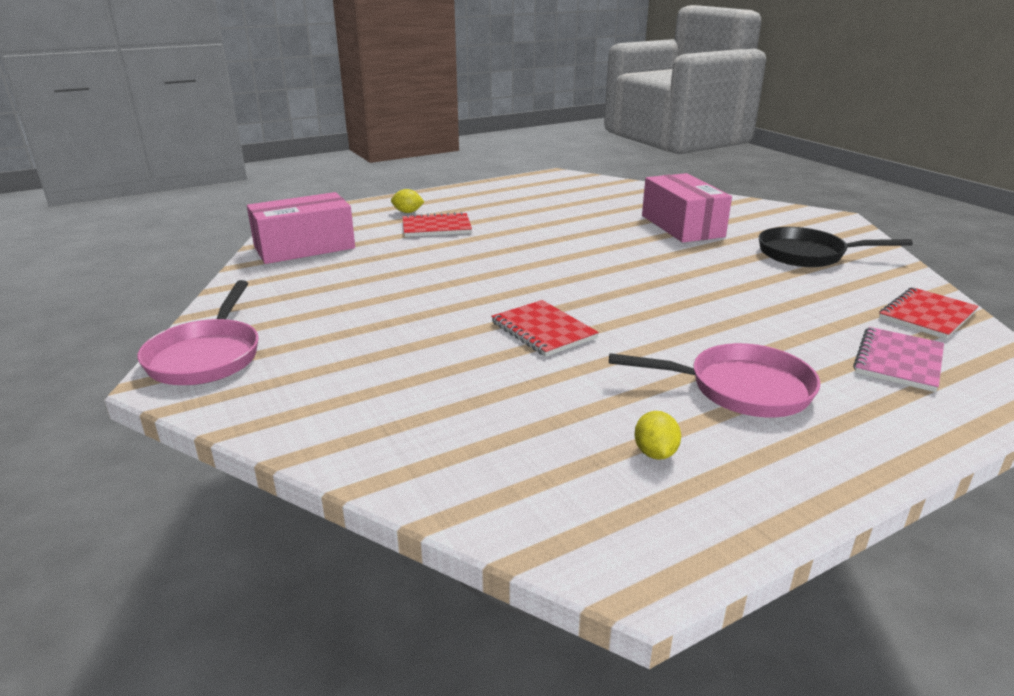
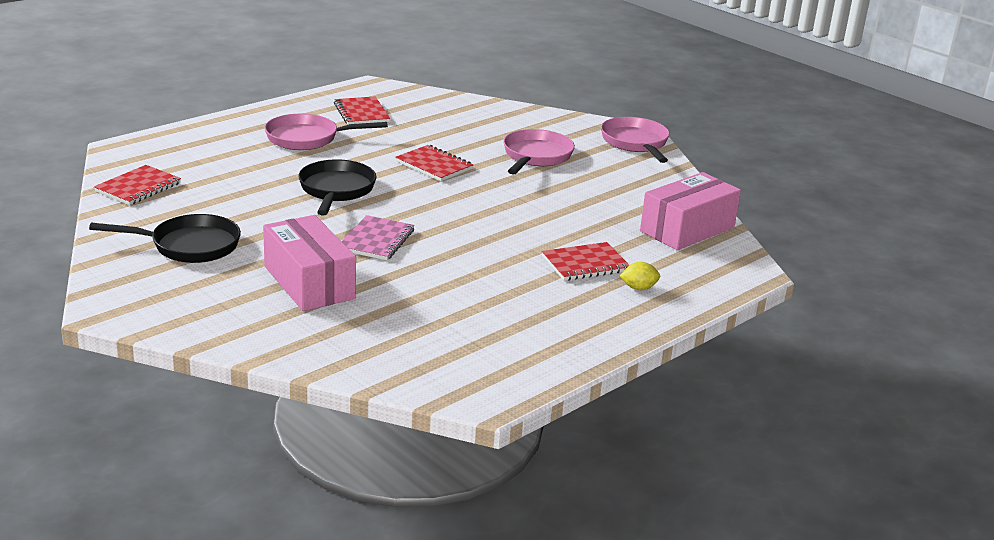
camera: 165 degrees right, 0 degrees up
yellow lemon [634,411,681,460] -> red notebook [334,96,390,125]
pink notebook [853,327,944,392] -> pink notebook moved to [342,215,414,260]
none -> black pan [298,159,376,216]
none -> pink pan [503,129,575,174]

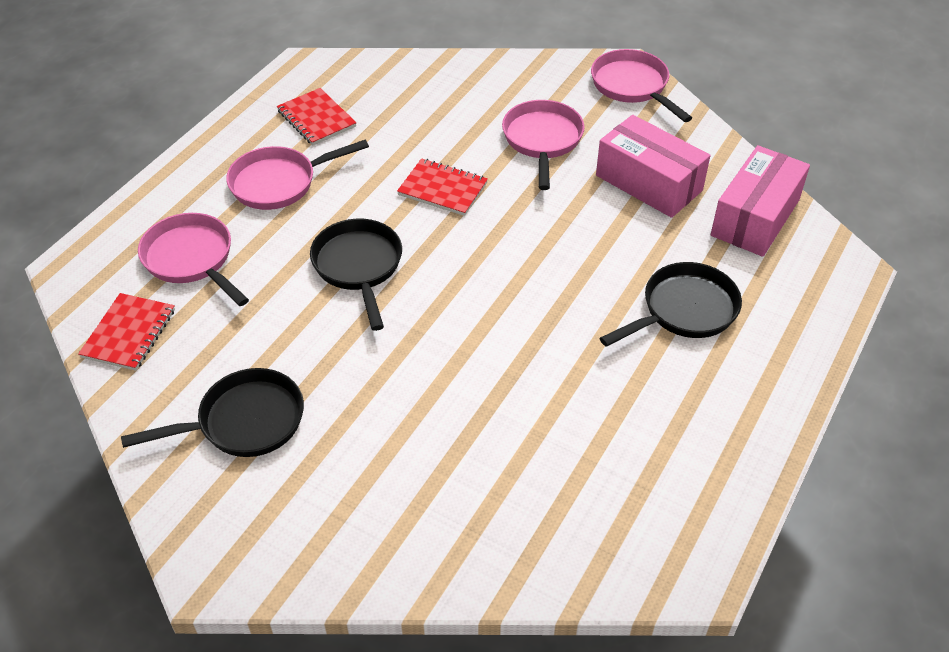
camera: 15 degrees left, 20 degrees up
pink box [263,215,356,311] -> pink box moved to [596,115,710,218]
pink notebook [342,215,414,260] -> none
red notebook [542,242,629,281] -> black pan [600,262,742,347]
yellow lemon [620,262,660,290] -> none
none -> pink pan [138,213,249,306]

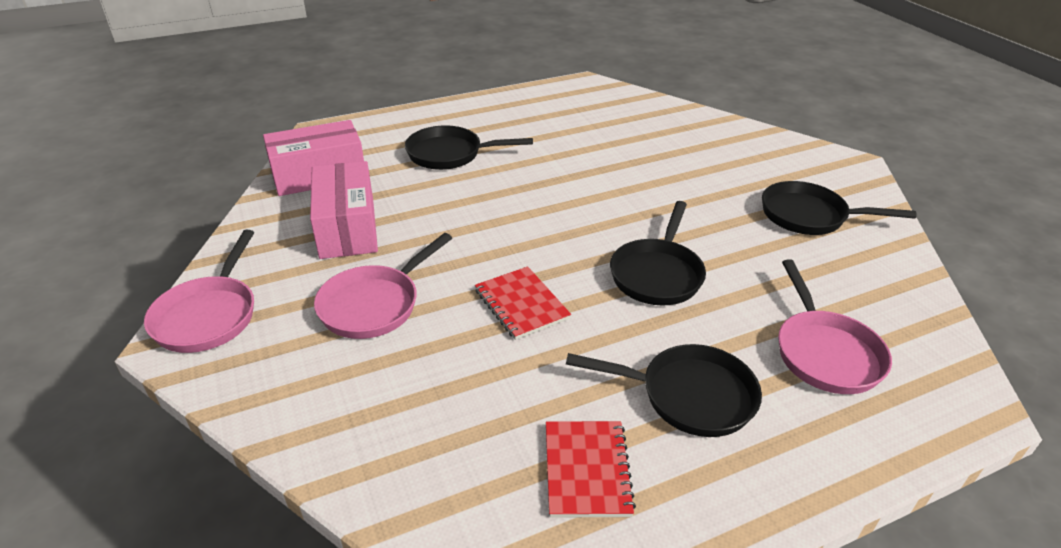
camera: 145 degrees left, 10 degrees down
red notebook [78,293,175,371] -> none
pink pan [226,140,369,210] -> black pan [566,344,762,437]

